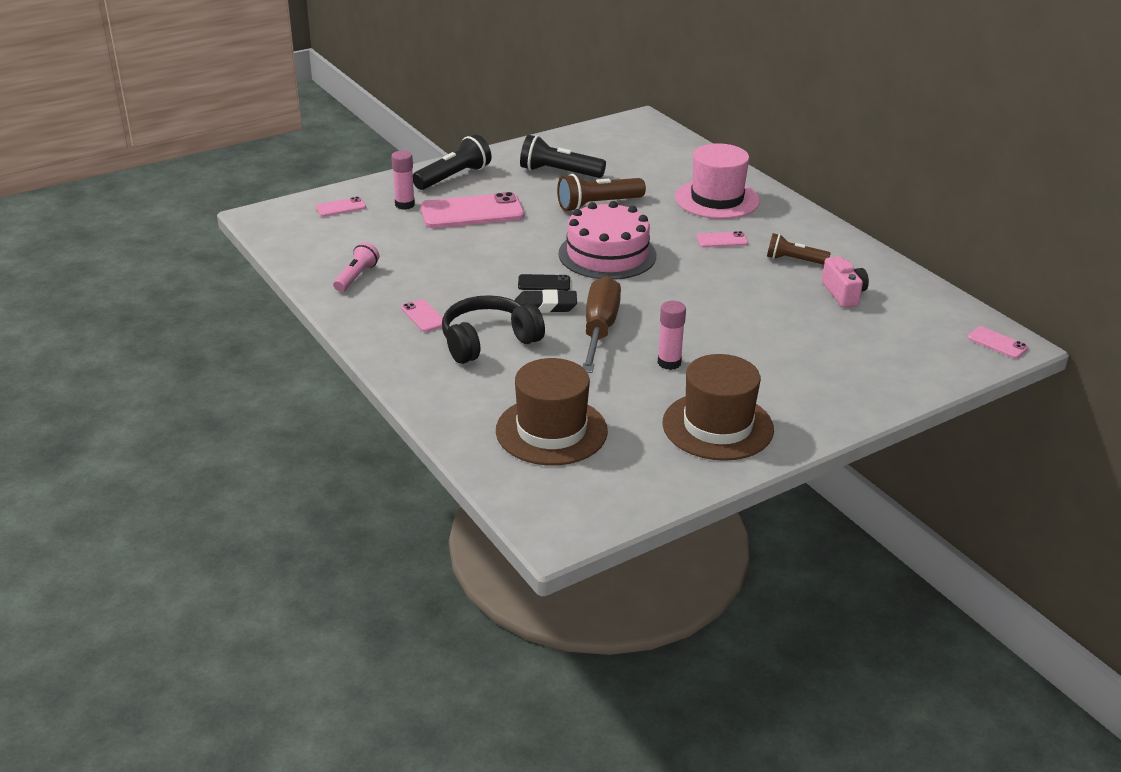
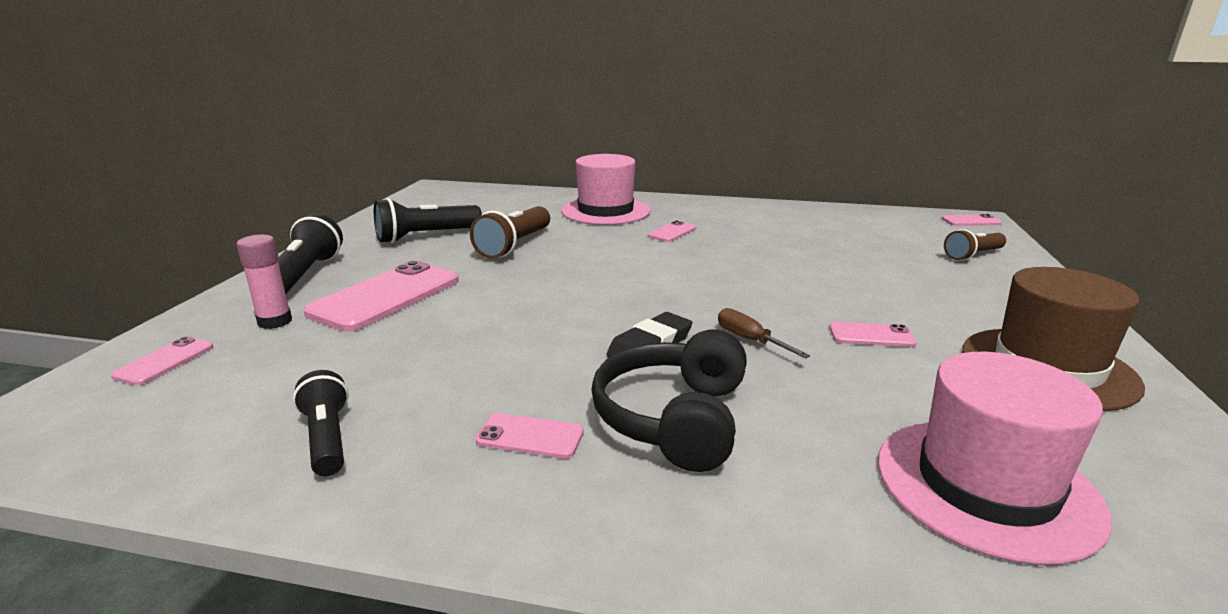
camera: 45 degrees left, 10 degrees down
pink flashlight [333,242,379,292] -> black flashlight [293,370,349,476]
brown hat [496,358,608,465] -> pink hat [878,352,1112,565]
black phone [518,274,570,291] -> none
pink cake [559,201,656,280] -> none
brown screwdriver [582,276,621,373] -> brown screwdriver [718,308,810,359], size x0.48
pink glue stick [658,301,686,370] -> pink phone [829,322,916,347]
brown flashlight [767,233,831,265] -> brown flashlight moved to [944,229,1006,261]
pink camera [822,256,869,307] -> none

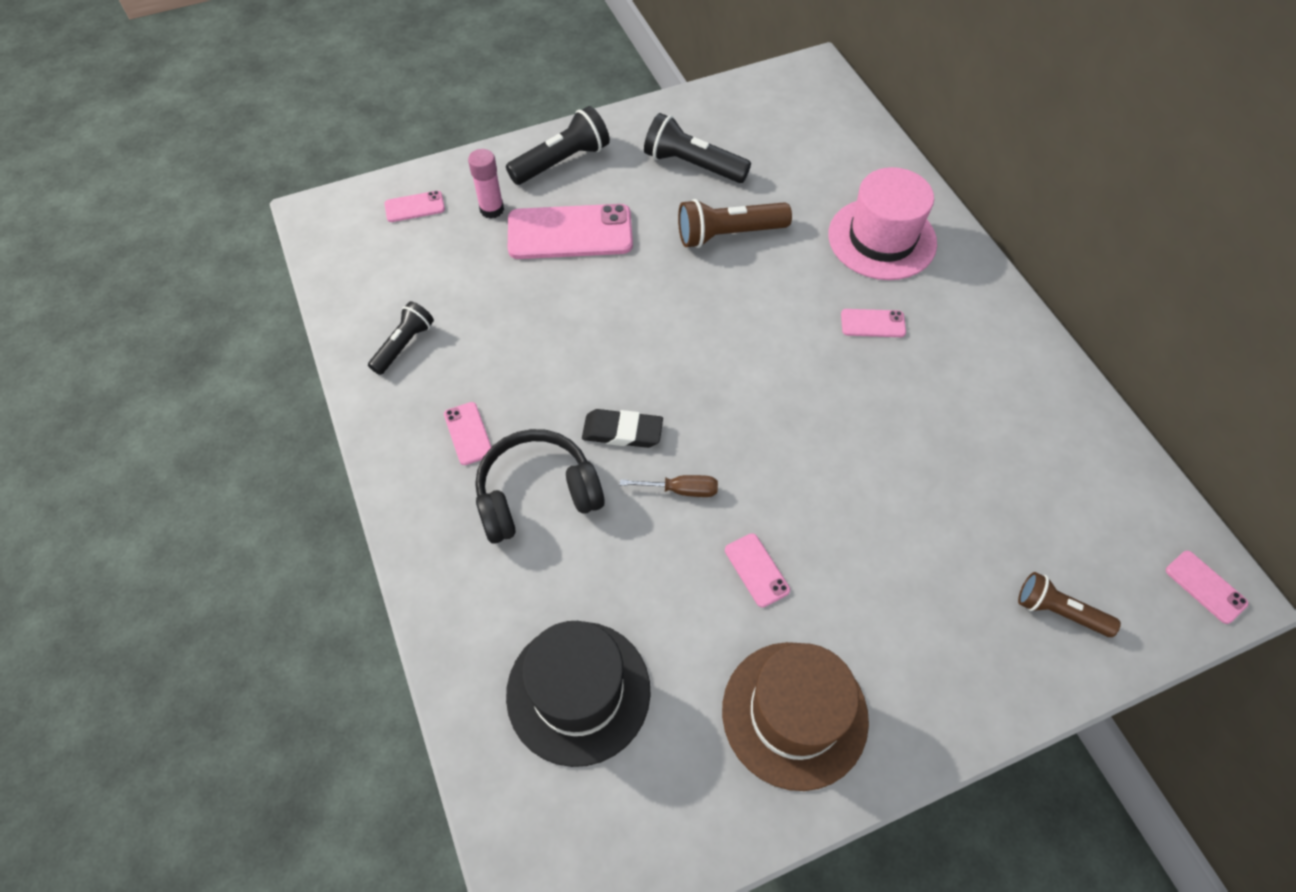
camera: 55 degrees right, 35 degrees up
brown screwdriver [718,308,810,359] -> brown screwdriver turned 75 degrees clockwise [620,475,718,497]
pink hat [878,352,1112,565] -> black hat [506,621,651,767]

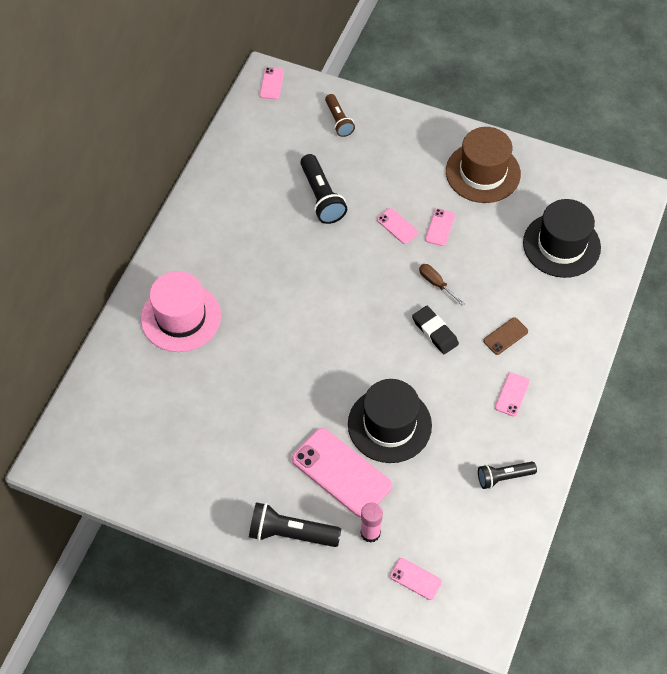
camera: 135 degrees left, 0 degrees up
black headphones [475,429,605,544] -> brown phone [483,317,528,355]
black flashlight [644,113,751,183] -> black flashlight moved to [300,154,347,224]
brown flashlight [678,199,792,248] -> none
pink phone [841,309,906,337] -> pink phone moved to [377,208,419,244]
none -> black hat [348,379,432,463]

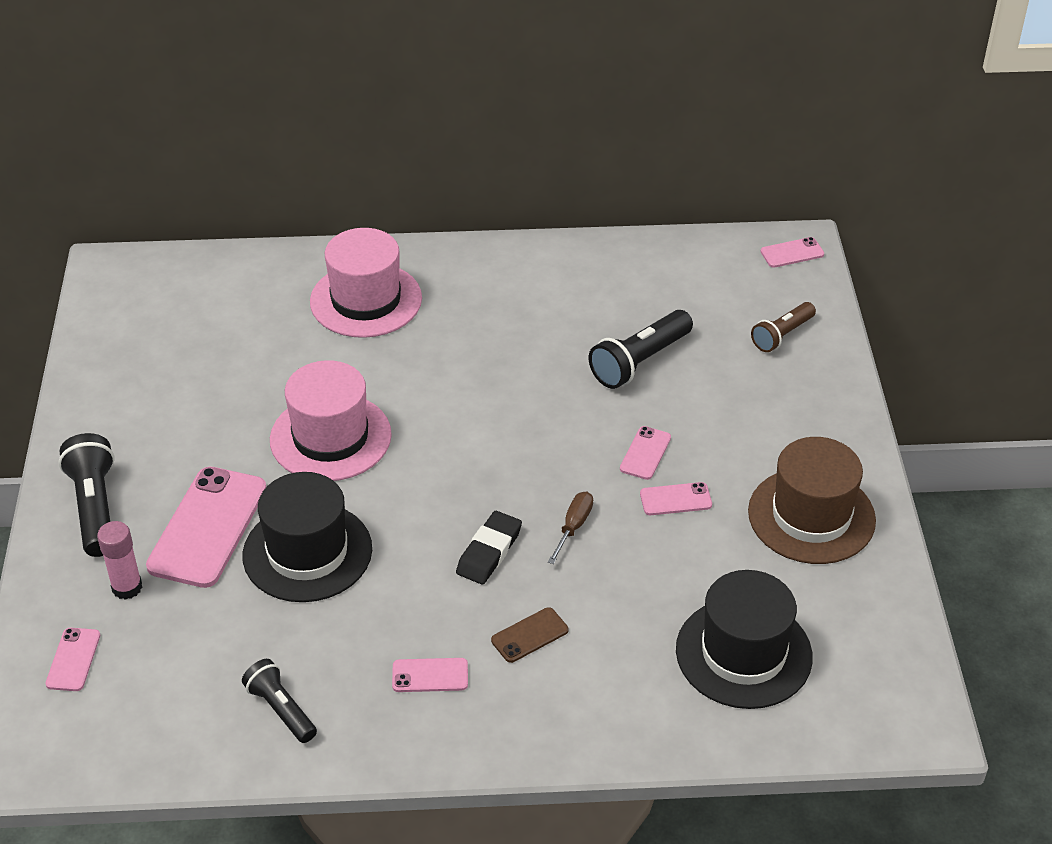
camera: 65 degrees right, 15 degrees down
brown phone [483,317,528,355] -> brown phone turned 60 degrees counterclockwise [491,607,568,663]
none -> pink hat [270,360,392,481]

